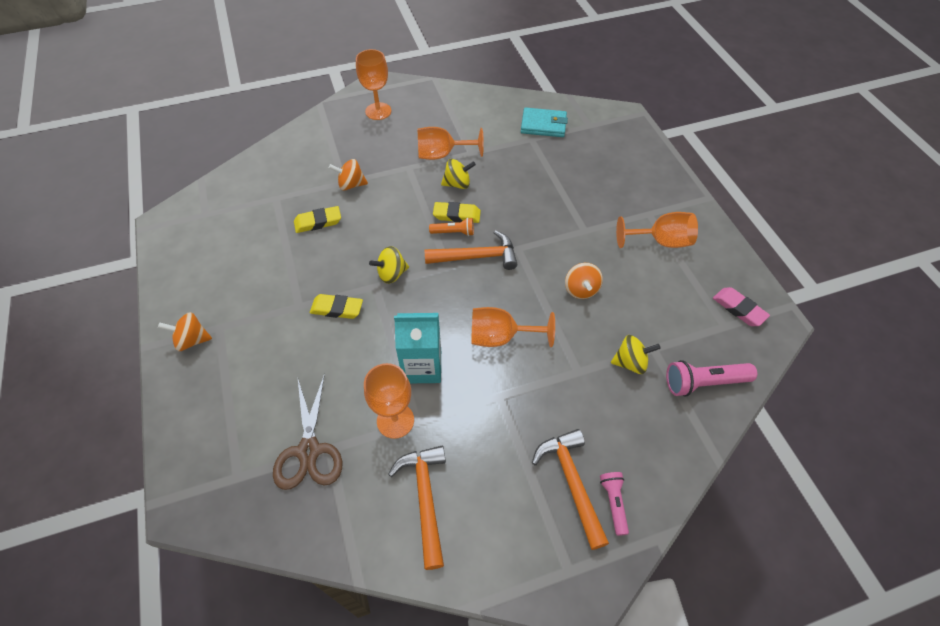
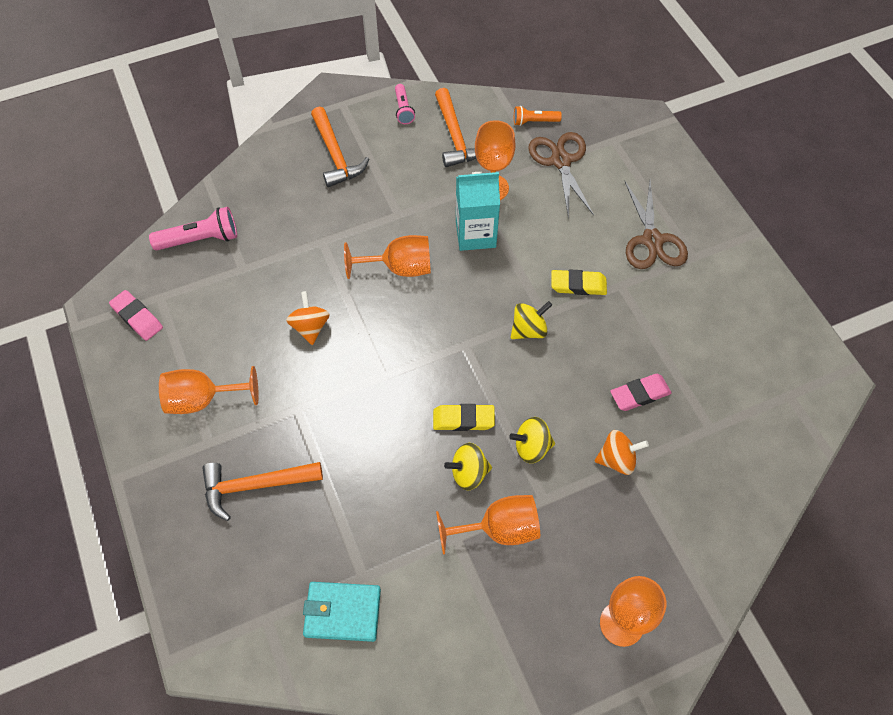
camera: 175 degrees right, 5 degrees up
orange spinning top [158,312,212,351] -> none
yellow eraser [294,206,341,233] -> pink eraser [610,374,672,411]
orange hammer [424,230,518,270] -> orange hammer moved to [202,462,323,521]
orange flashlight [429,218,474,236] -> orange flashlight moved to [514,106,562,126]
pink flashlight [600,472,629,536] -> pink flashlight moved to [395,84,415,124]
yellow spinning top [611,335,661,374] -> yellow spinning top moved to [509,417,555,463]
none -> brown scissors [625,180,688,269]

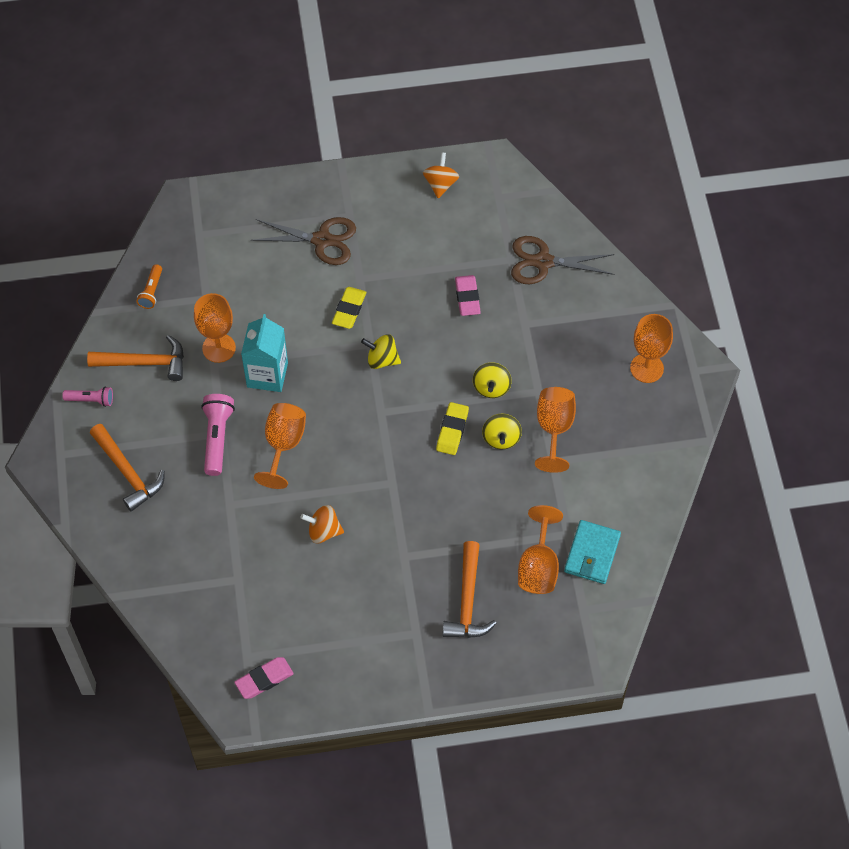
camera: 75 degrees left, 0 degrees up
pink flashlight [149,207,237,250] -> pink flashlight moved to [201,394,235,476]
orange goblet [159,366,259,414] -> orange goblet moved to [518,505,563,594]
orange hammer [311,107,369,187] -> orange hammer turned 60 degrees clockwise [90,424,165,512]
yellow spinning top [511,301,552,339] -> yellow spinning top turned 60 degrees counterclockwise [361,334,401,369]
brown scissors [528,132,594,219] -> brown scissors moved to [511,236,615,284]
orange spinning top [595,430,649,475] -> orange spinning top moved to [423,152,459,198]

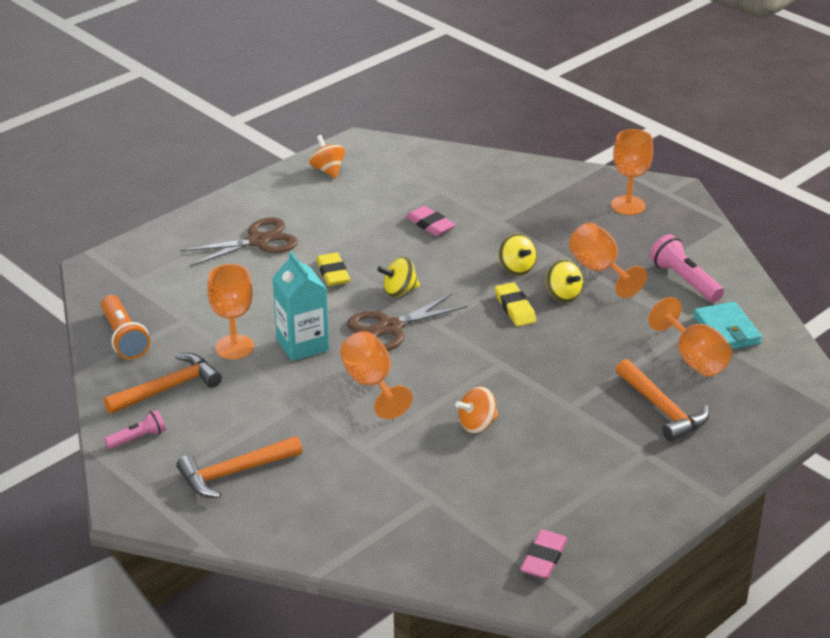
camera: 35 degrees left, 25 degrees down
orange hammer [90,424,165,512] -> orange hammer turned 135 degrees clockwise [177,436,303,498]
orange flashlight [136,264,162,309] -> orange flashlight [101,295,150,359], size x1.63
pink flashlight [201,394,235,476] -> pink flashlight moved to [650,234,724,302]
brown scissors [511,236,615,284] -> brown scissors moved to [347,293,468,351]

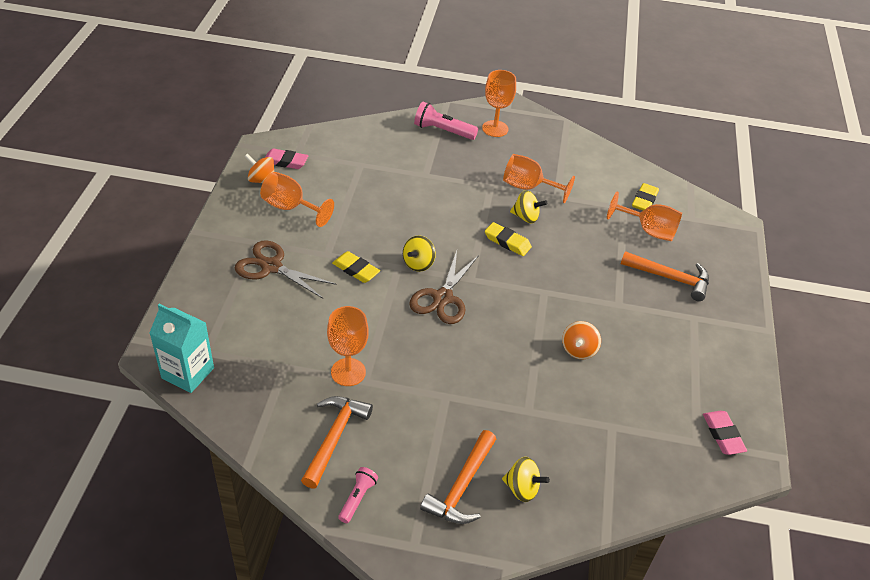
camera: 40 degrees left, 10 degrees up
orange flashlight [101,295,150,359] -> none
brown scissors [181,217,298,266] -> brown scissors turned 90 degrees counterclockwise [235,240,337,299]
turquoise carton [272,251,329,361] -> turquoise carton moved to [149,304,214,393]
orange goblet [340,331,413,419] -> orange goblet moved to [260,172,334,227]
pink eraser [406,206,456,236] -> pink eraser moved to [265,148,309,169]
yellow spinning top [499,234,537,275] -> yellow spinning top moved to [502,457,550,502]
pink flashlight [650,234,724,302] -> pink flashlight moved to [414,102,478,140]
turquoise wallet [693,302,762,349] -> yellow eraser [632,183,659,211]

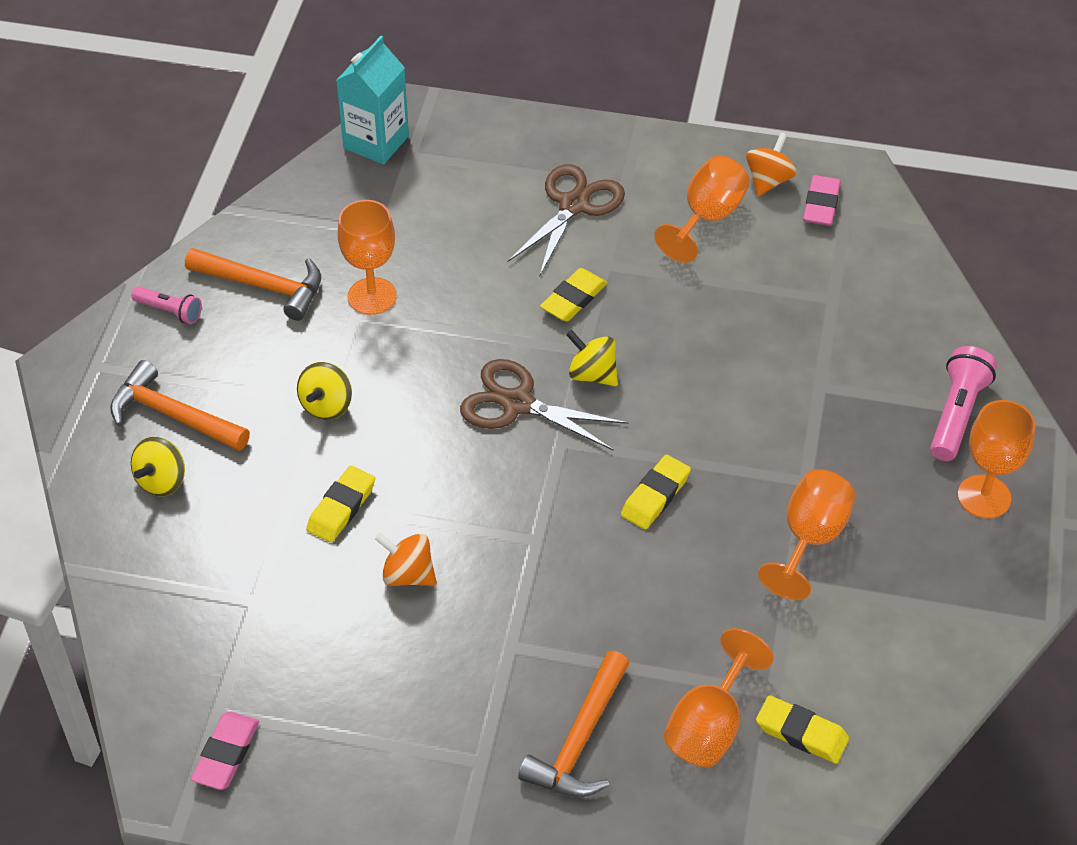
camera: 95 degrees right, 5 degrees up
yellow spinning top [510,190,547,224] -> yellow spinning top moved to [297,362,352,420]
pink eraser [703,411,747,455] -> pink eraser turned 60 degrees counterclockwise [191,712,259,790]
none -> yellow eraser [306,466,375,543]

